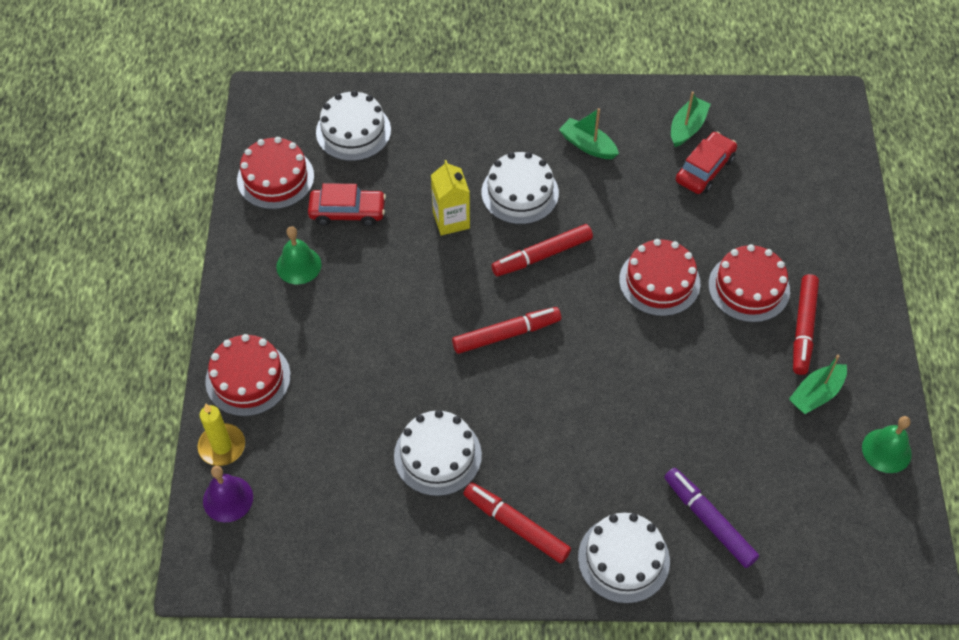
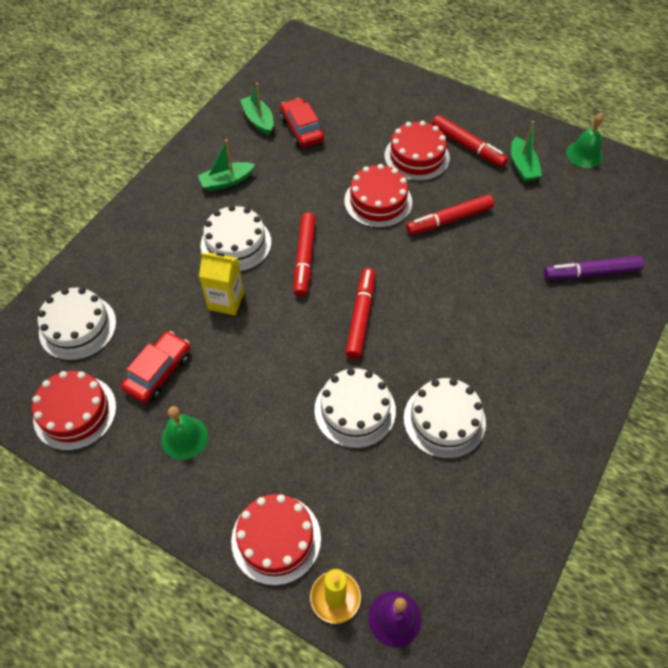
camera: 60 degrees left, 0 degrees up
red marker [463,482,571,563] -> red marker moved to [406,194,494,235]
white cake [578,513,670,604] -> white cake moved to [315,368,396,448]

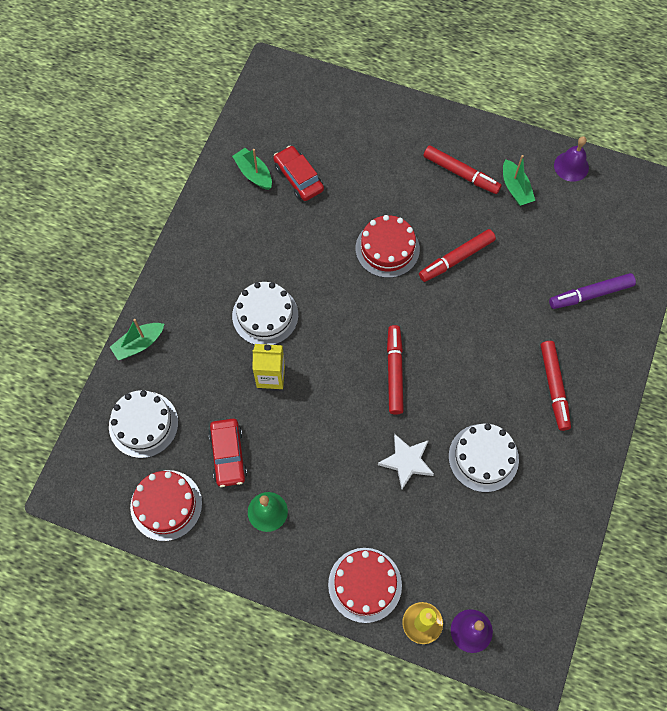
camera: 10 degrees left, 10 degrees up
red car [121,331,190,403] -> red car turned 150 degrees clockwise [209,419,247,487]
green boat [198,139,255,192] -> green boat moved to [110,319,164,360]
red marker [294,212,316,297] -> red marker moved to [541,341,571,431]
white cake [315,368,396,448] -> white star [378,434,434,489]
red cake [385,121,450,181] -> none
green bell [566,113,604,168] -> purple bell [554,136,589,182]

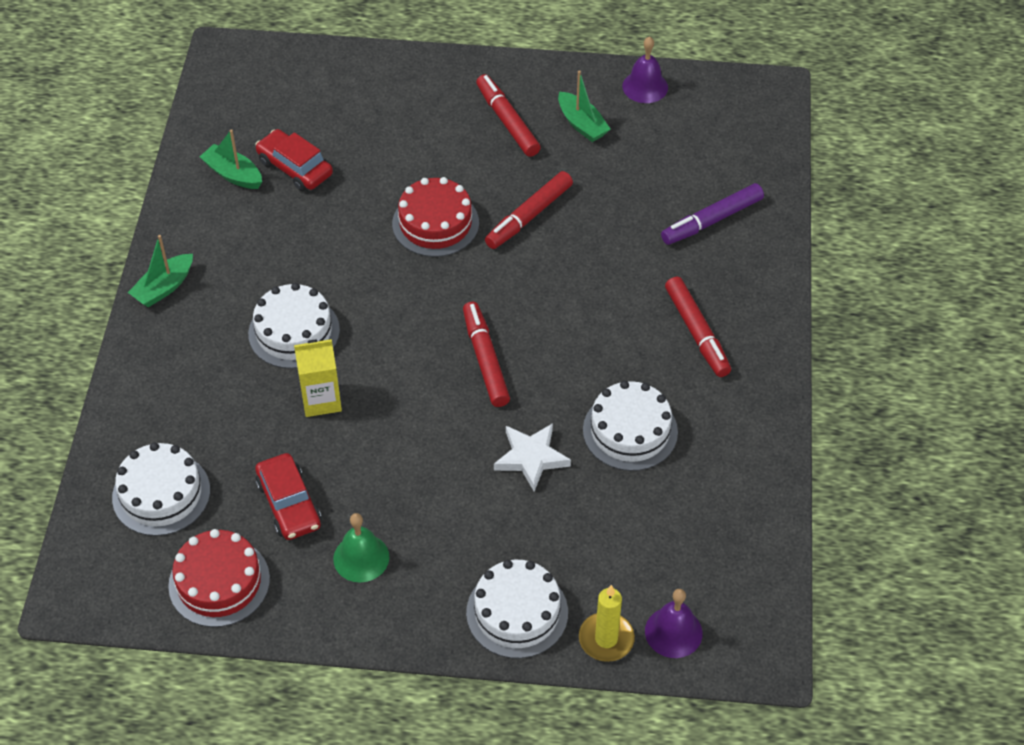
camera: 15 degrees left, 15 degrees down
green boat [110,319,164,360] -> green boat moved to [128,235,193,307]
red cake [328,548,402,623] -> white cake [466,560,568,659]
red marker [423,145,502,194] -> red marker turned 135 degrees counterclockwise [476,74,541,157]

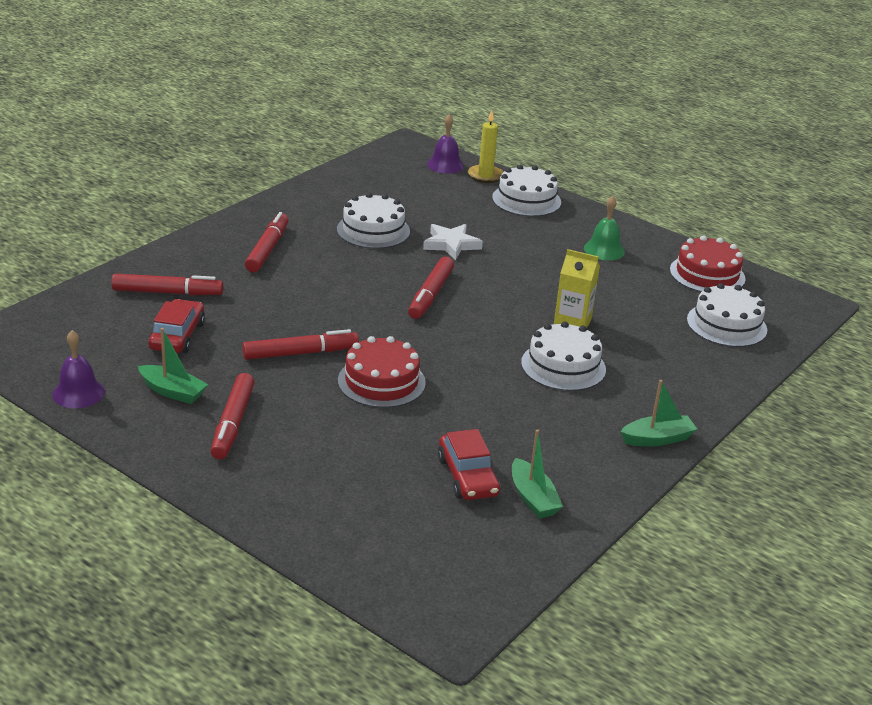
camera: 150 degrees left, 20 degrees down
red car [255,453,321,540] -> red car moved to [148,299,205,353]
green boat [558,70,610,142] -> green boat turned 120 degrees clockwise [138,328,208,404]
purple marker [661,183,764,245] -> red marker [111,274,223,295]

